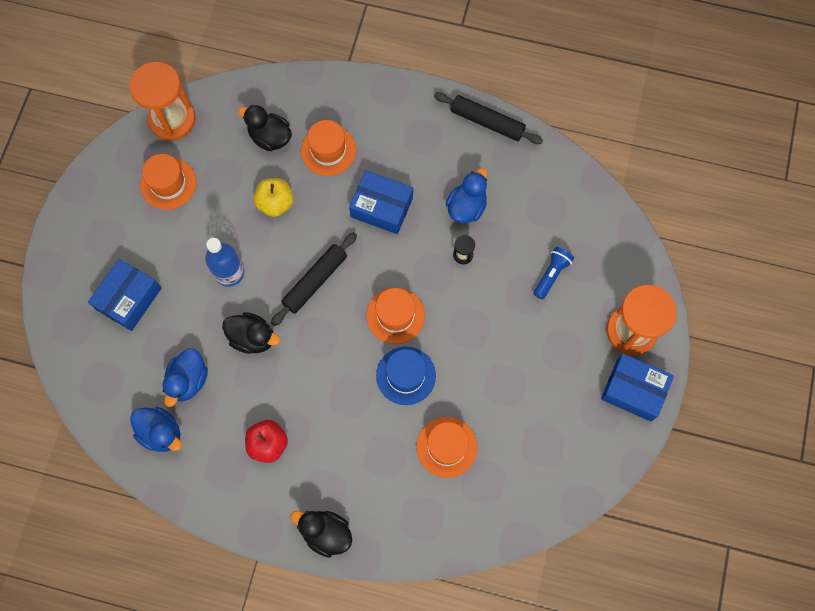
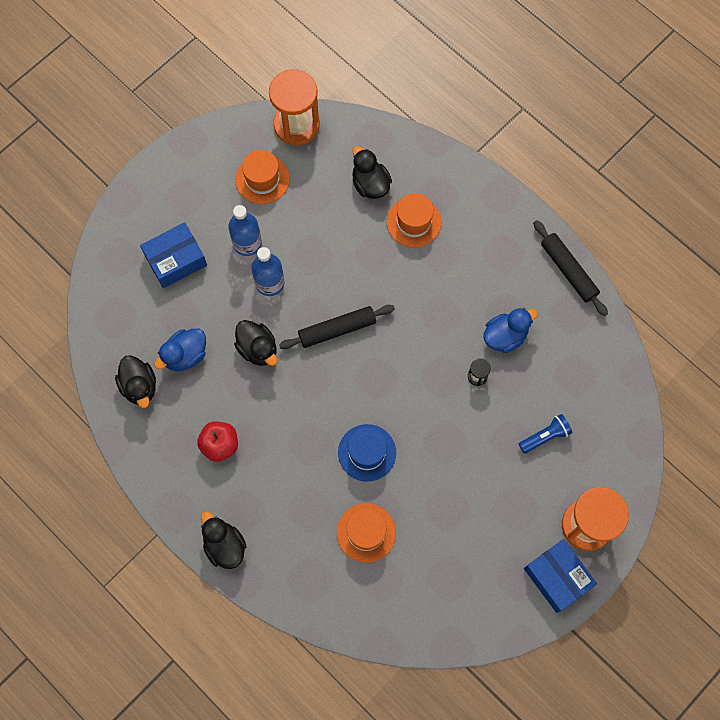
camera: 30 degrees right, 0 degrees up
blue duck [130,407,182,452] -> black duck [115,355,156,408]
yellow apple [254,178,294,217] -> none
blue box [349,170,413,234] -> none
orange hat [366,288,425,344] -> none
none -> blue bottle [228,205,262,256]

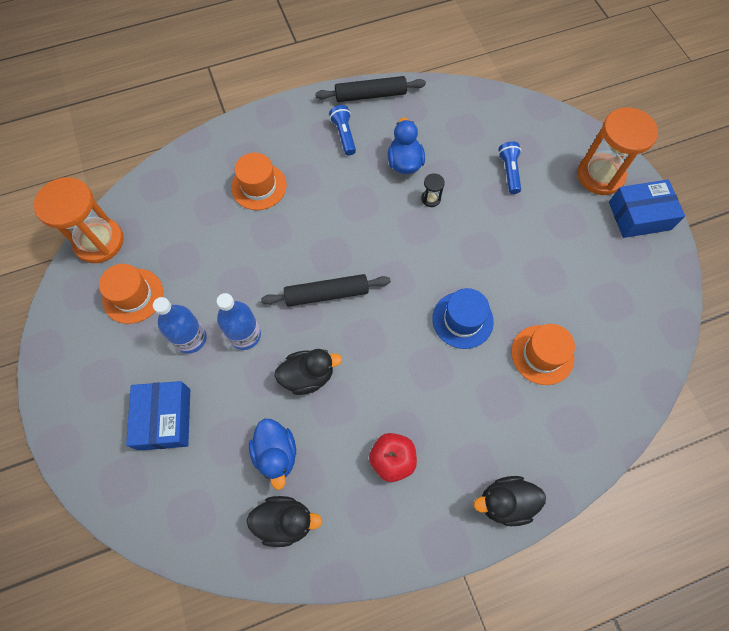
camera: 65 degrees left, 5 degrees down
black rolling pin [279,305,395,349] -> black rolling pin turned 75 degrees clockwise [261,274,391,307]
black duck [352,146,392,199] -> none
none -> blue flashlight [329,105,356,156]

